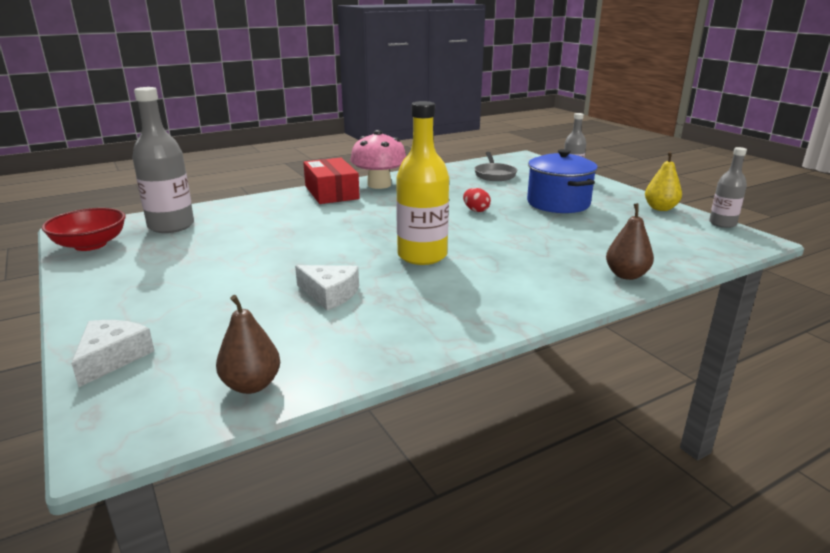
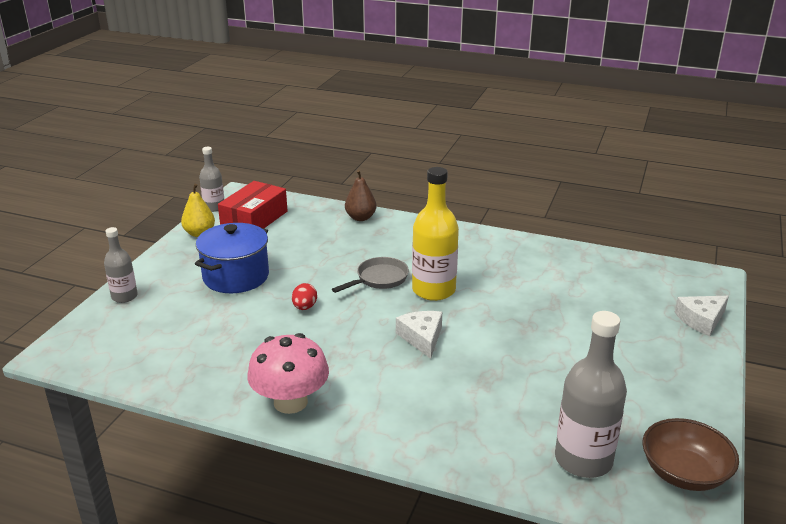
camera: 130 degrees left, 5 degrees up
red bowl [42,208,126,251] -> brown bowl [642,418,739,491]
brown pear [216,295,280,394] -> none
white cheese [295,265,359,310] -> white cheese moved to [396,311,442,359]
red box [303,158,360,204] -> red box moved to [218,181,288,228]
grey pan [474,152,517,181] -> grey pan moved to [332,257,409,293]

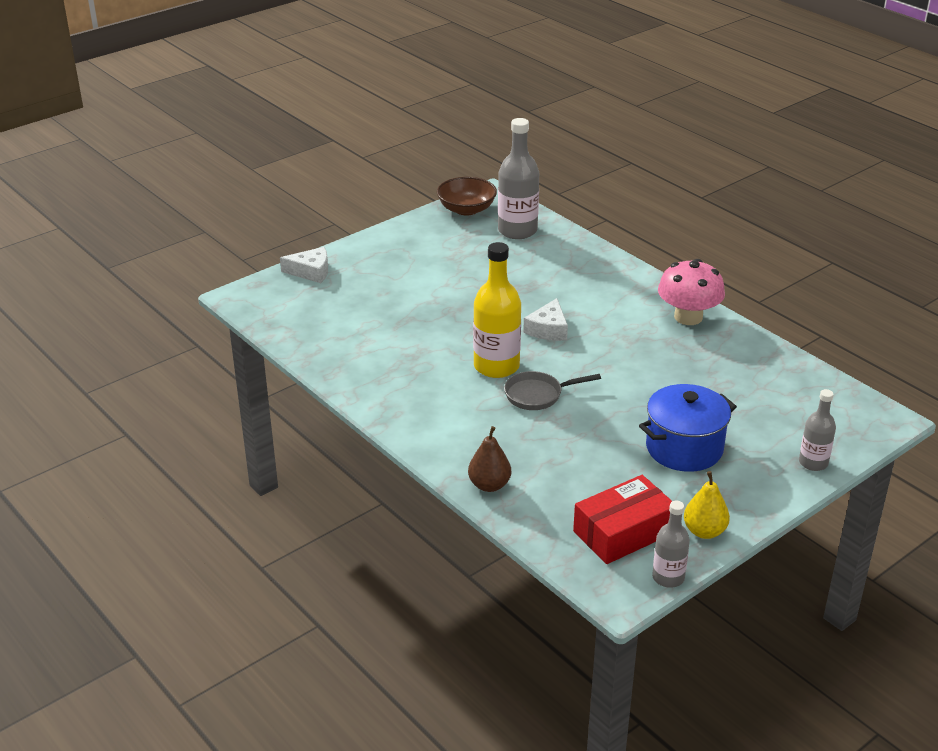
camera: 150 degrees left, 5 degrees up
red egg [292,283,317,310] -> none

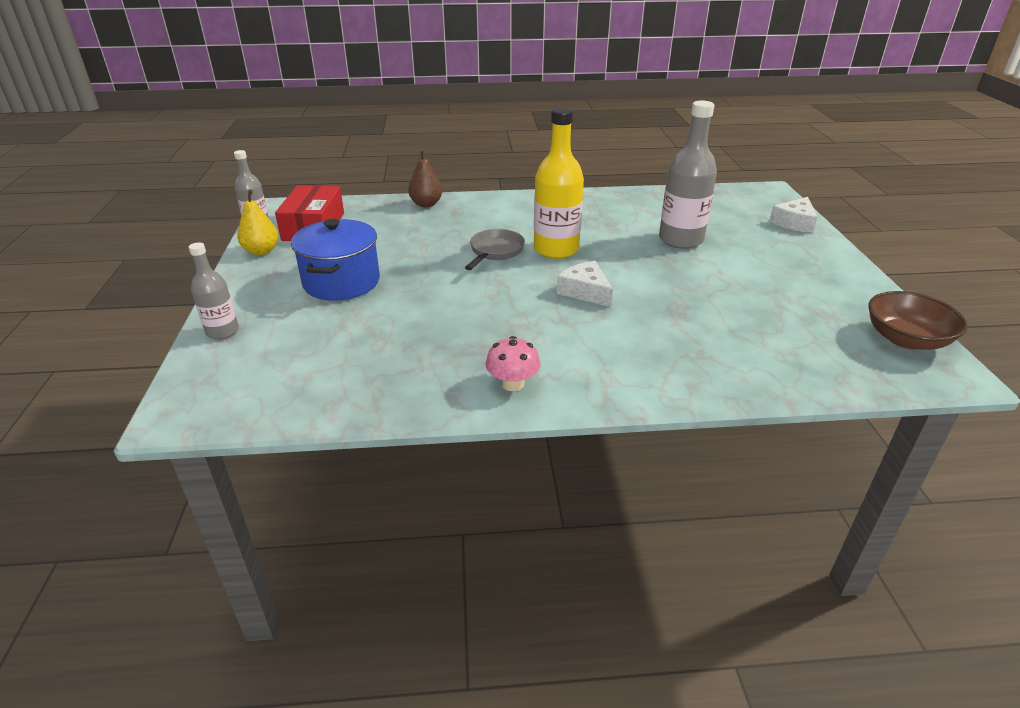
camera: 125 degrees right, 0 degrees up
grey bottle [498,118,539,239] -> grey bottle moved to [659,101,717,249]
pink mushroom [658,259,725,325] -> pink mushroom [486,336,540,391], size x0.58

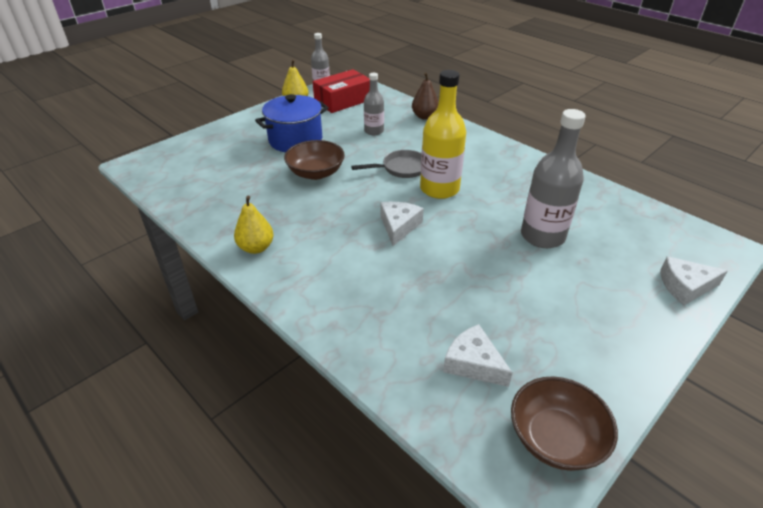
camera: 50 degrees right, 5 degrees up
grey bottle [189,242,239,339] -> grey bottle moved to [364,73,384,135]
pink mushroom [486,336,540,391] -> yellow pear [234,196,274,254]
none -> brown bowl [284,140,345,180]
none -> white cheese [443,324,513,387]

